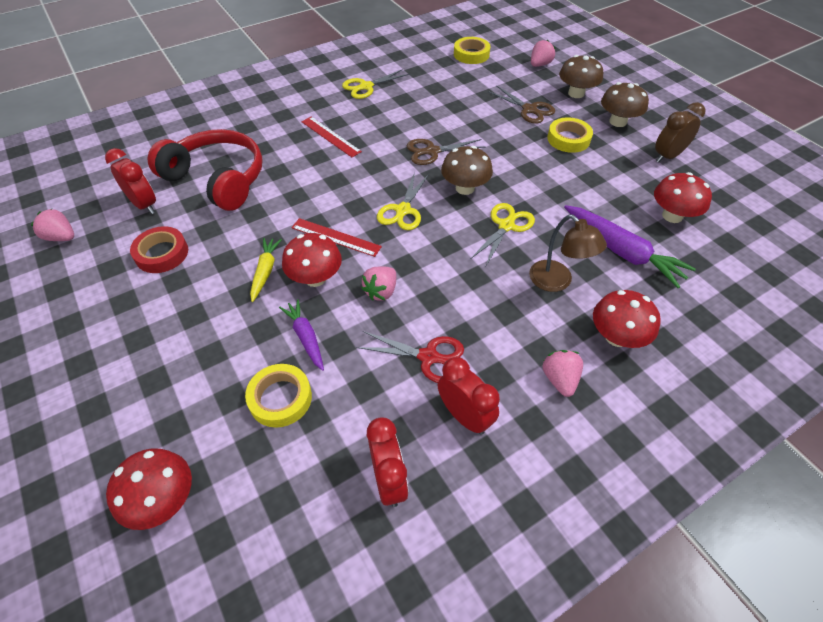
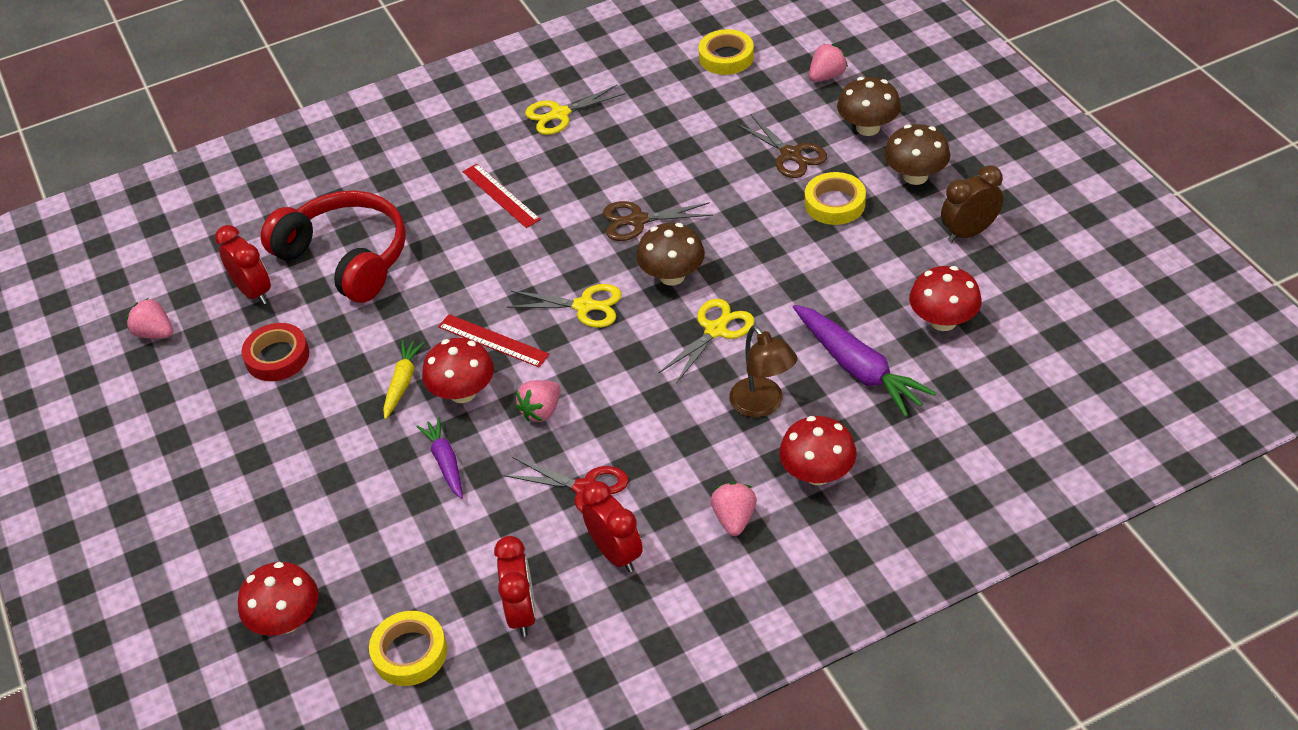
camera: 10 degrees right, 5 degrees down
yellow tape [245,364,312,428] -> yellow tape moved to [369,611,447,686]
yellow scissors [377,172,429,230] -> yellow scissors turned 105 degrees counterclockwise [507,284,622,328]

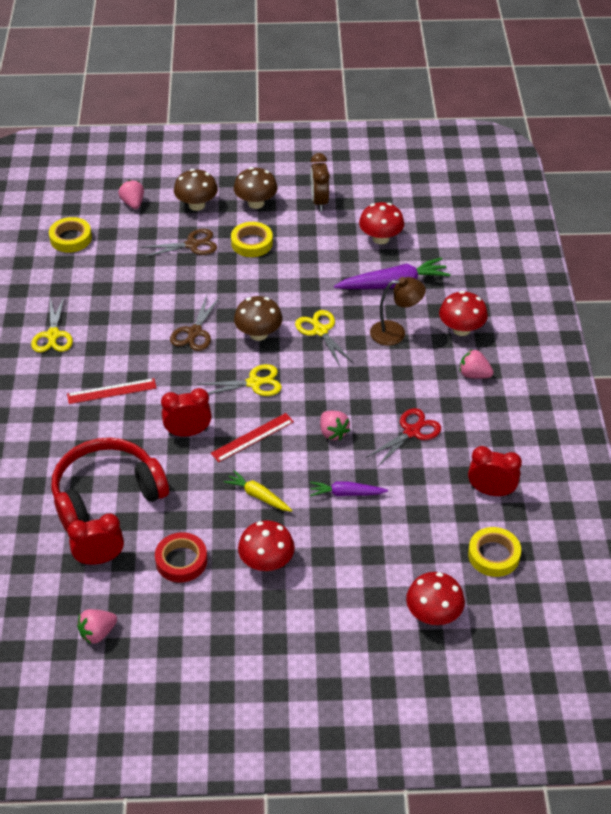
camera: 70 degrees left, 0 degrees up
red mushroom [422,338,494,403] -> red mushroom moved to [238,520,295,571]
yellow scissors [507,284,622,328] -> yellow scissors turned 45 degrees clockwise [199,364,282,396]
red clock [582,481,643,572] -> red clock moved to [161,388,212,437]

